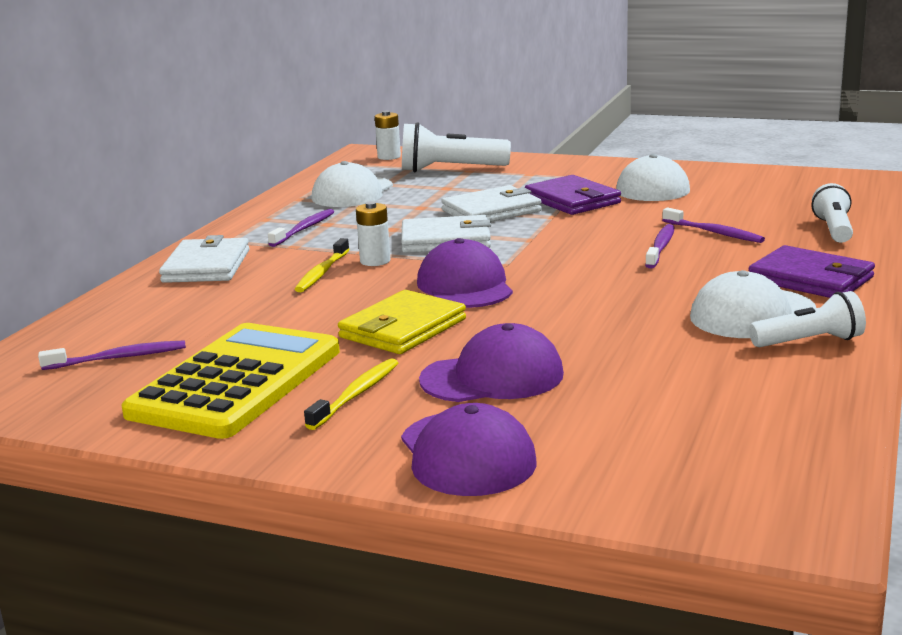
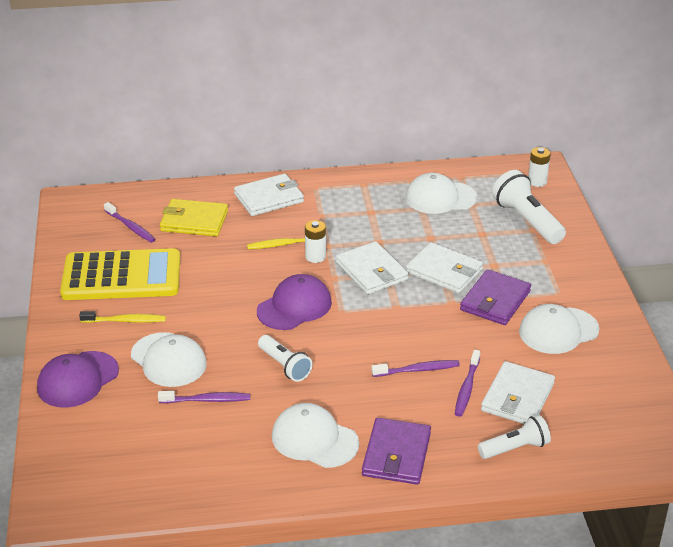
camera: 60 degrees right, 15 degrees up
purple toothbrush [268,209,334,247] -> purple toothbrush moved to [158,391,250,403]
yellow wallet [338,290,466,354] -> yellow wallet moved to [160,199,228,236]
purple cap [419,323,564,402] -> white cap [131,332,207,387]
white flashlight [749,291,866,347] -> white flashlight moved to [258,335,313,382]
none -> white wallet [481,361,555,424]

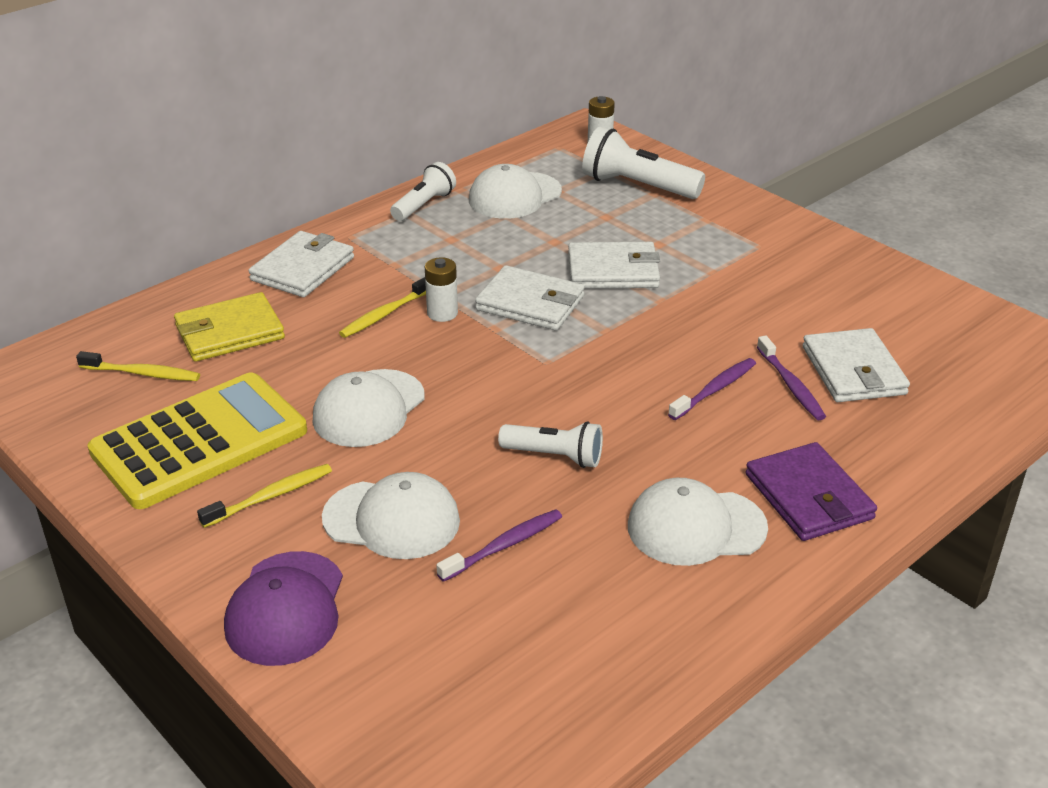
camera: 35 degrees left, 0 degrees up
purple toothbrush [104,202,156,243] -> yellow toothbrush [76,351,200,381]
purple cap [257,274,332,330] -> none
purple wallet [460,269,531,325] -> none
white flashlight [478,415,551,459] -> white flashlight moved to [390,162,456,221]
white cap [519,304,599,354] -> white cap moved to [313,369,424,447]

